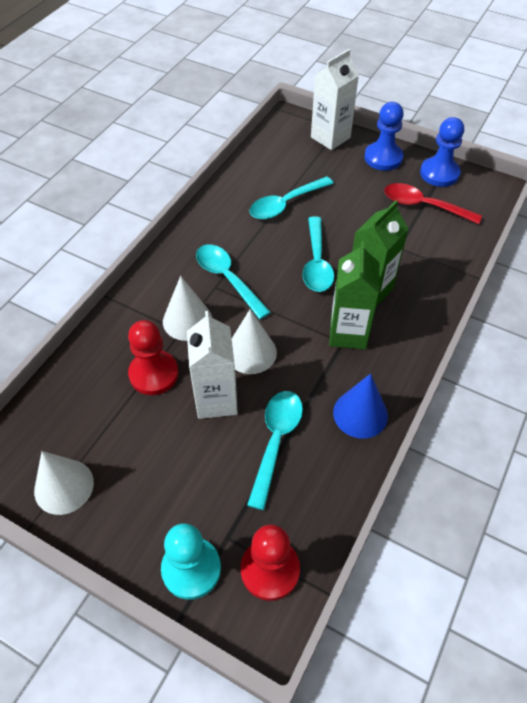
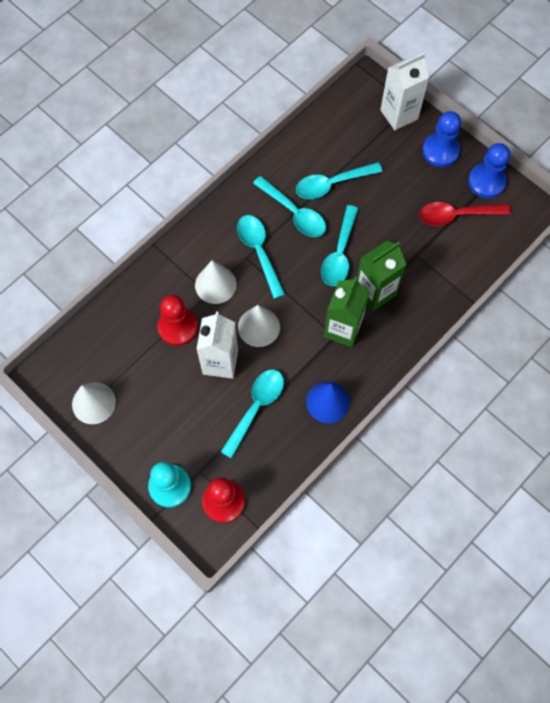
camera: 15 degrees right, 15 degrees up
red spoon [384,183,482,224] -> red spoon turned 45 degrees counterclockwise [419,202,511,226]
none -> turquoise spoon [253,176,326,237]

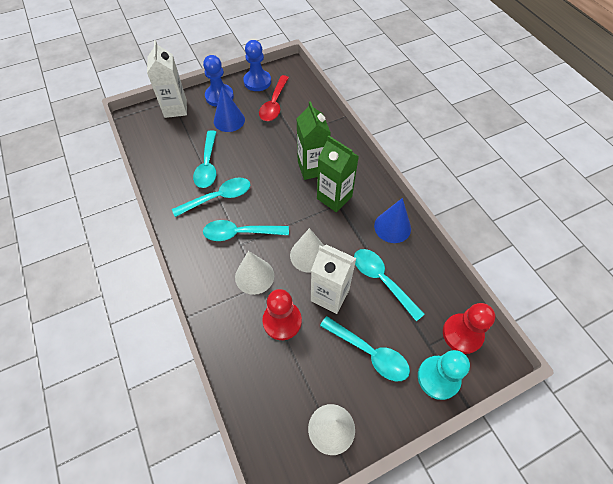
camera: 70 degrees left, 10 degrees down
turquoise spoon [321,205,359,286] -> turquoise spoon moved to [320,316,410,381]
none -> blue cone [214,86,245,132]

